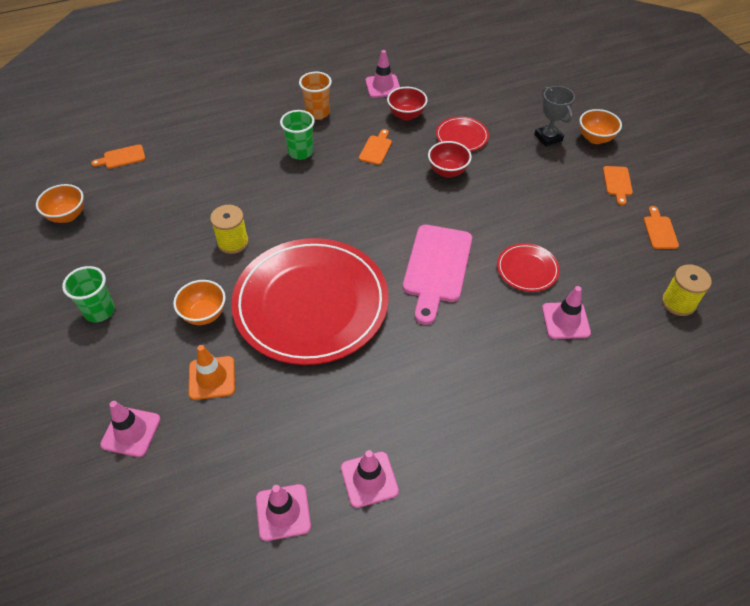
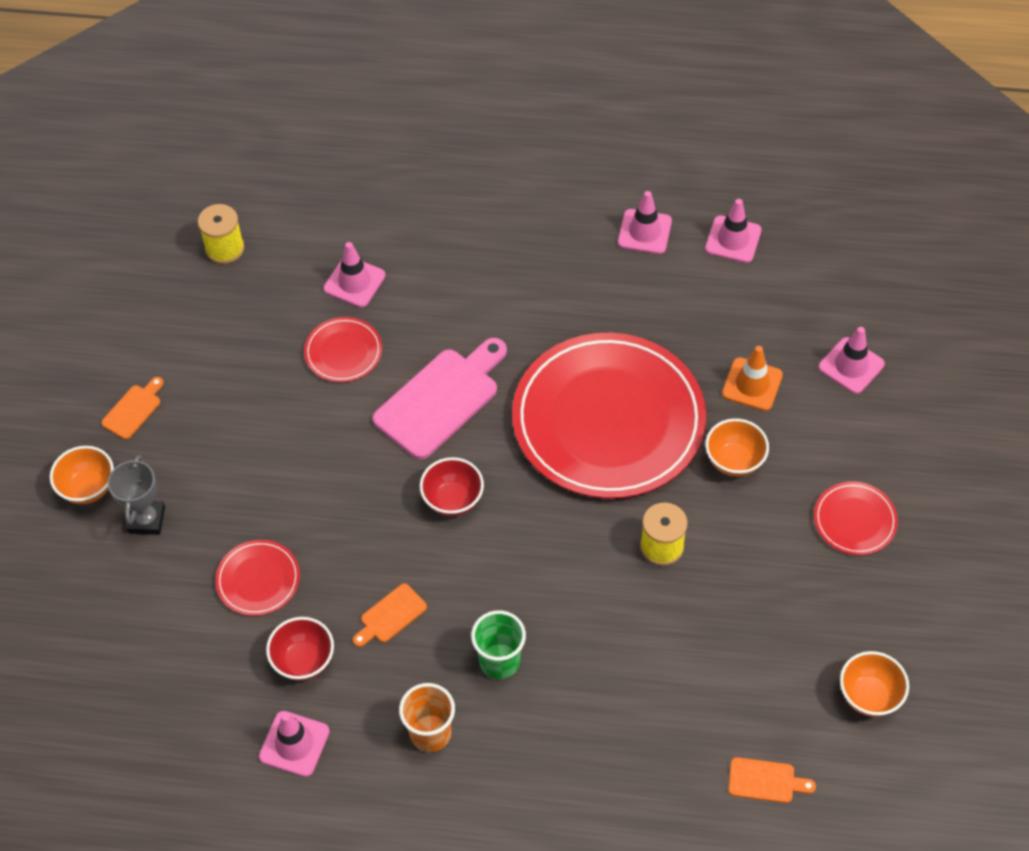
camera: 150 degrees left, 5 degrees up
green cup [62,266,115,322] -> red plate [814,481,898,555]
red bowl [428,141,472,178] -> red bowl moved to [420,457,484,517]
orange cutting board [644,206,679,249] -> none

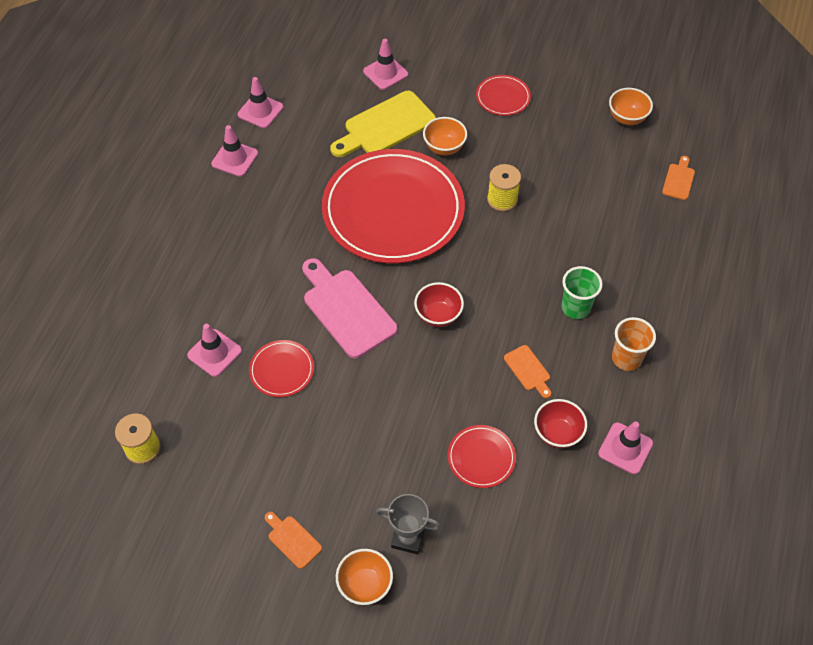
camera: 80 degrees left, 0 degrees up
orange traffic cone [722,346,783,411] -> yellow cutting board [330,91,436,157]

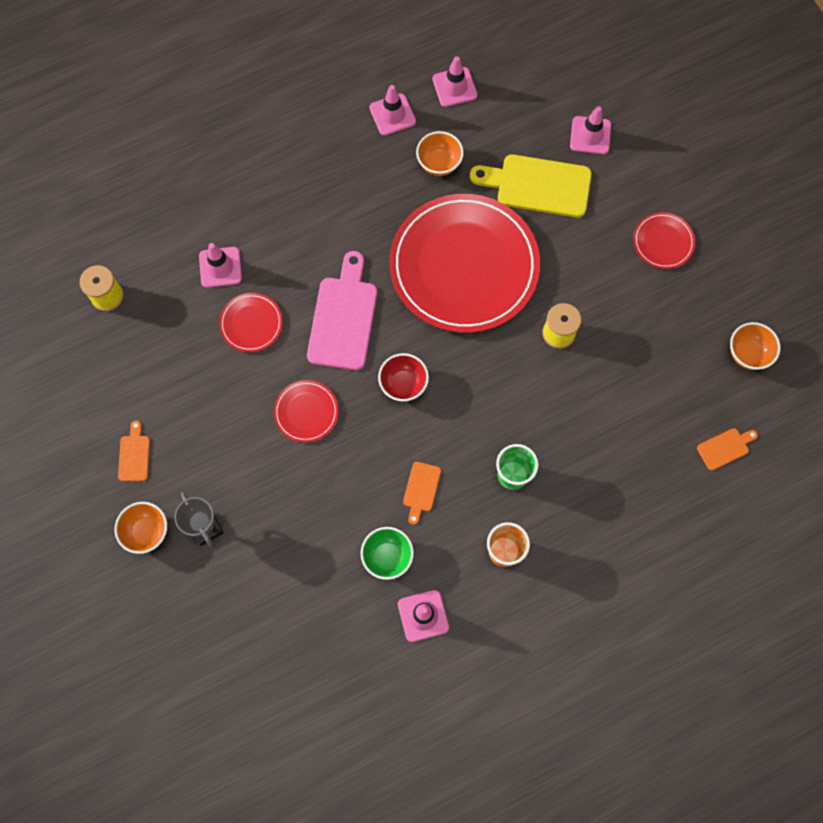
camera: 45 degrees right, 15 degrees up
orange bowl [423,117,467,156] -> orange bowl moved to [416,131,464,176]
red plate [448,425,516,488] -> red plate moved to [274,380,338,443]
red bowl [534,399,587,449] -> green bowl [361,527,414,580]

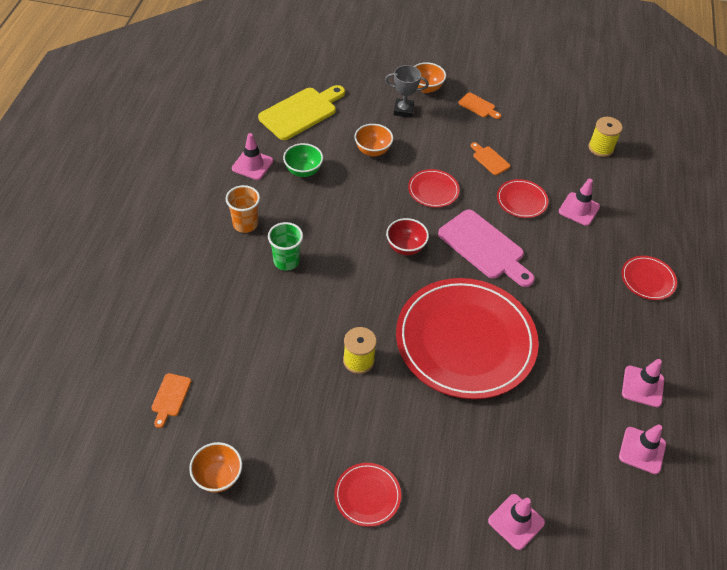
camera: 125 degrees right, 20 degrees down
orange cutting board [403,462,441,525] -> orange cutting board moved to [471,142,510,175]
orange bowl [416,131,464,176] -> orange bowl moved to [354,124,393,157]
yellow cutting board [470,155,592,218] -> yellow cutting board moved to [258,85,345,140]
none -> red plate [621,256,677,300]

